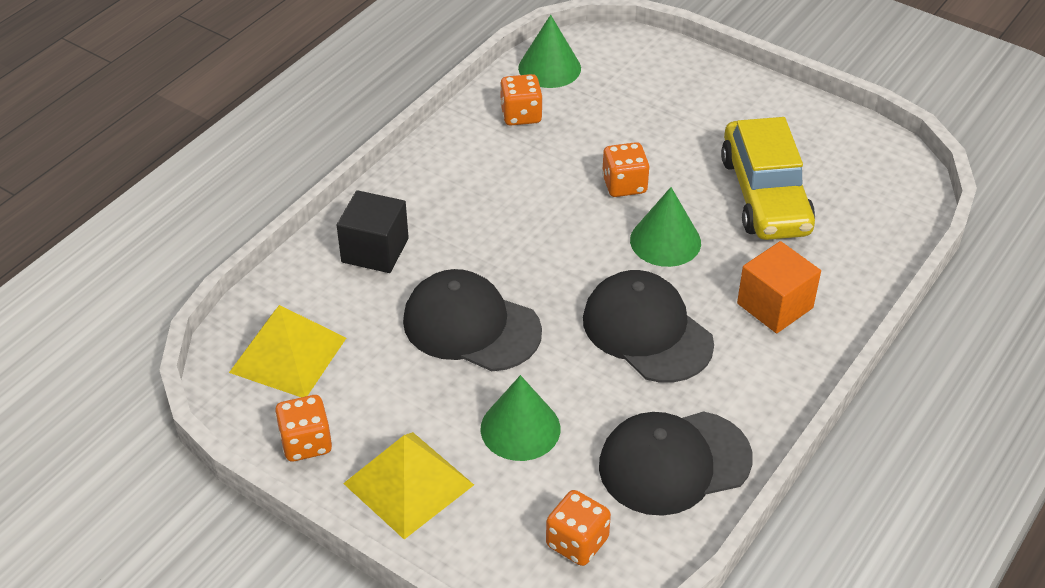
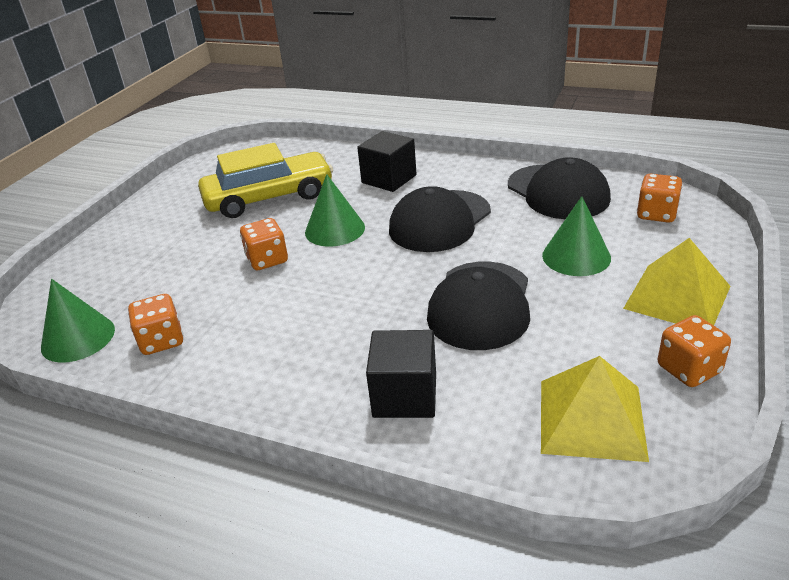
camera: 100 degrees left, 10 degrees down
orange cube [737,241,821,333] -> black cube [357,131,416,192]

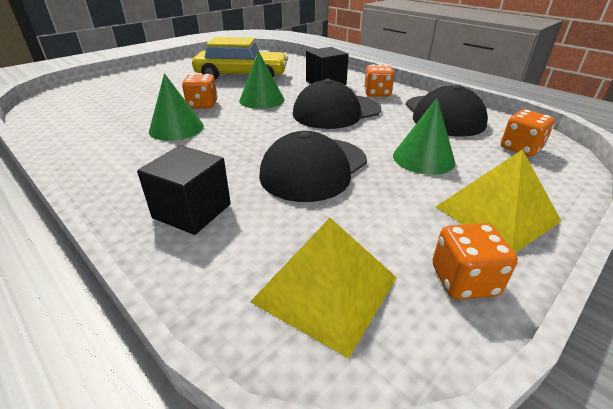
camera: 20 degrees right, 0 degrees up
green cone [41,279,115,362] -> green cone moved to [149,73,204,141]
orange dice [128,294,183,355] -> orange dice moved to [364,64,395,97]

